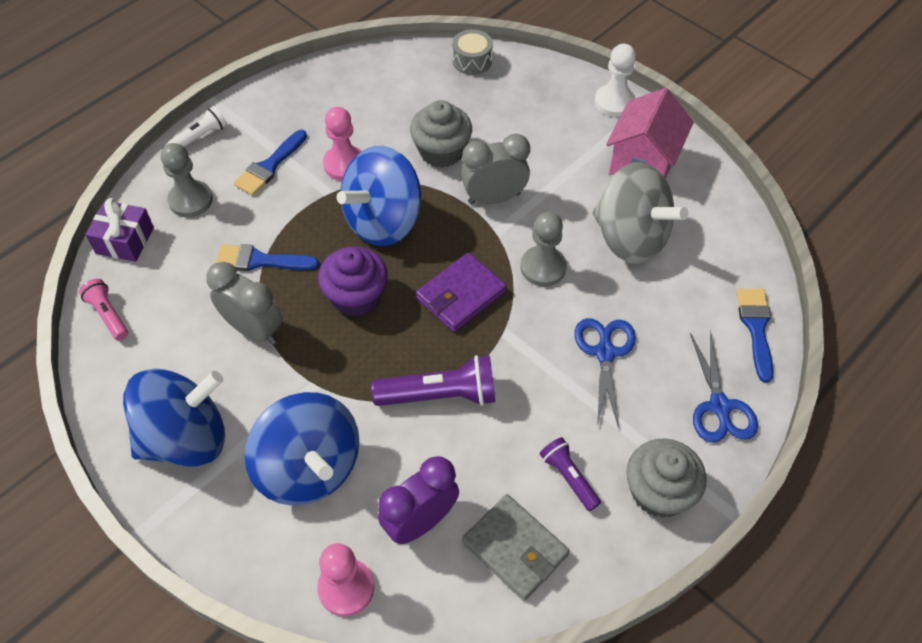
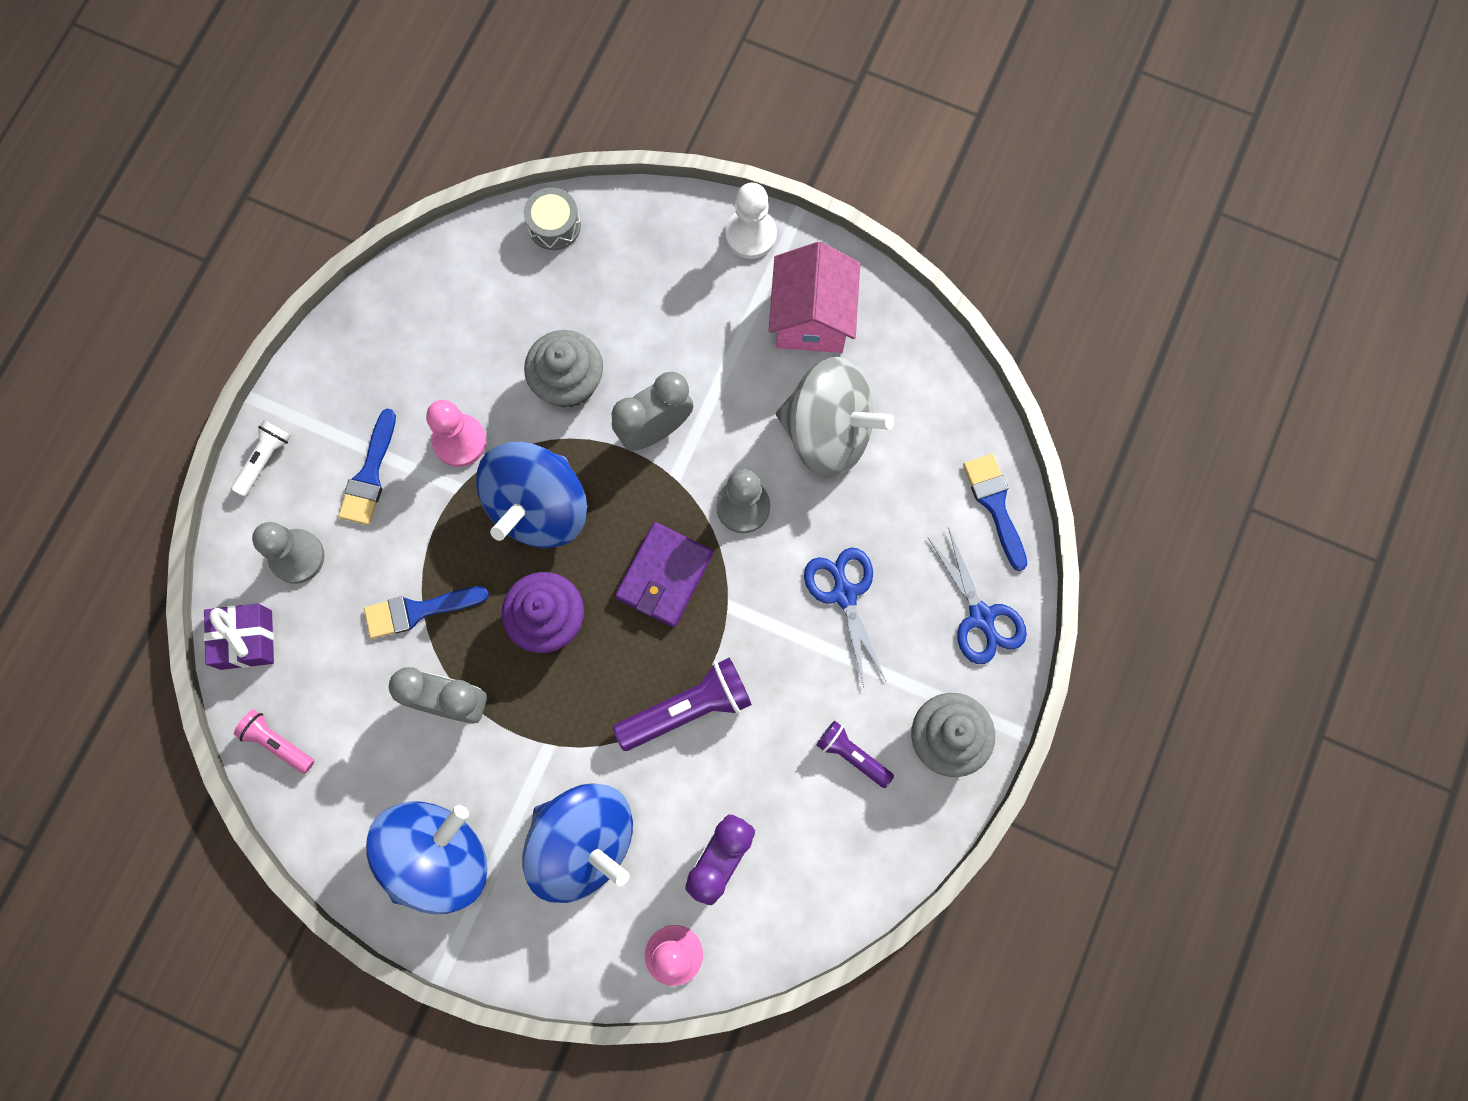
camera: 20 degrees left, 20 degrees up
grey wallet [462,494,569,601] -> none

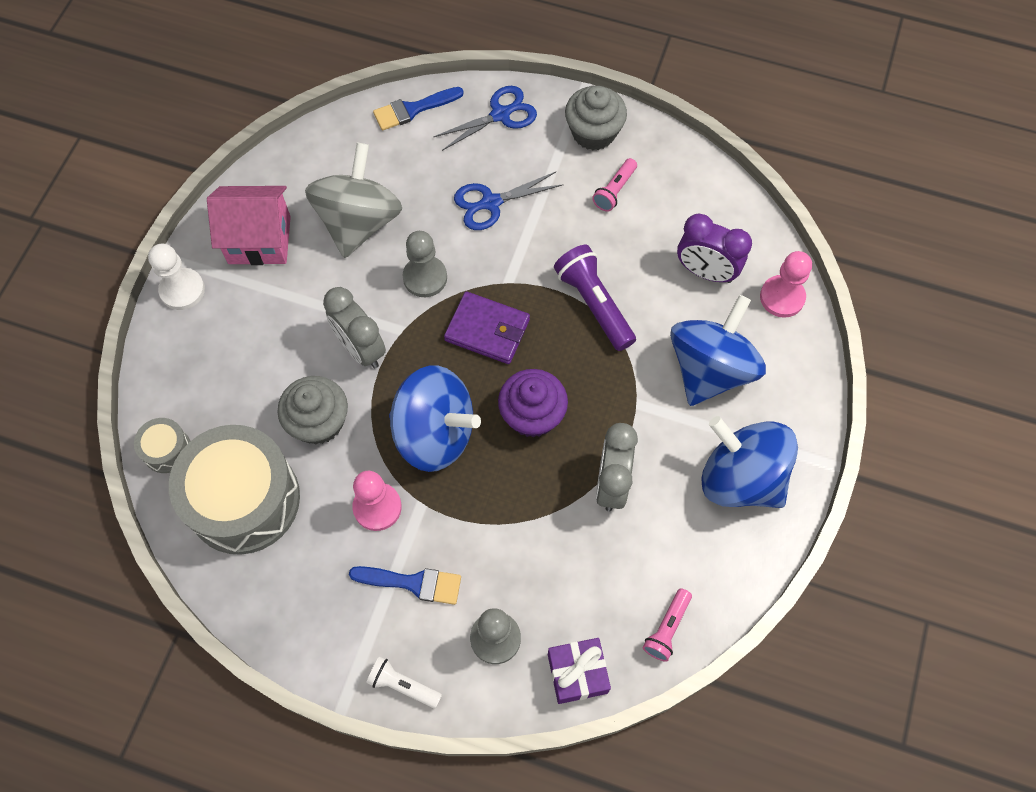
camera: 95 degrees left, 10 degrees down
blue brush [364,587,489,639] -> none
purple flashlight [816,721,894,788] -> pink flashlight [592,158,637,212]
none -> grey drum [169,425,300,555]

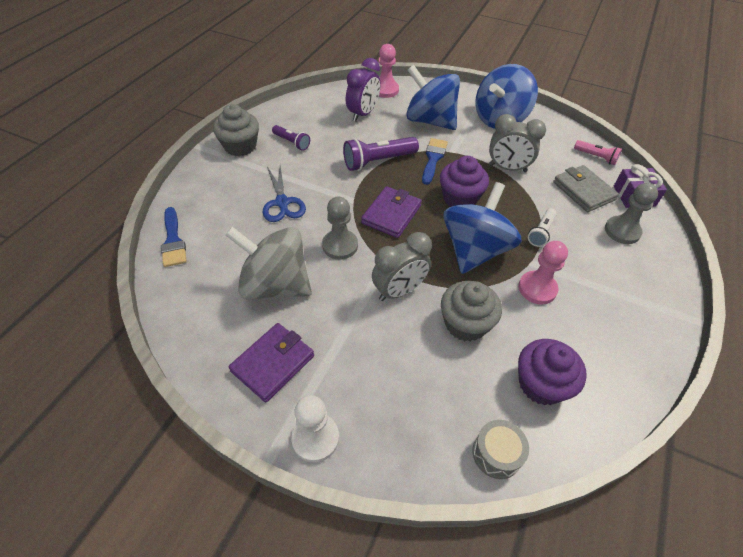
camera: 85 degrees left, 15 degrees down
grey drum [169,425,300,555] -> purple cupcake [518,339,587,405]
pink house [207,186,291,265] -> purple wallet [229,323,314,402]
blue brush [349,566,461,605] -> blue brush moved to [422,138,448,185]
white flashlight [366,657,442,708] -> white flashlight moved to [528,208,557,247]
blue scissors [433,86,537,151] -> none
pink flashlight [592,158,637,212] -> purple flashlight [272,125,310,151]
none -> grey wallet [553,165,619,212]

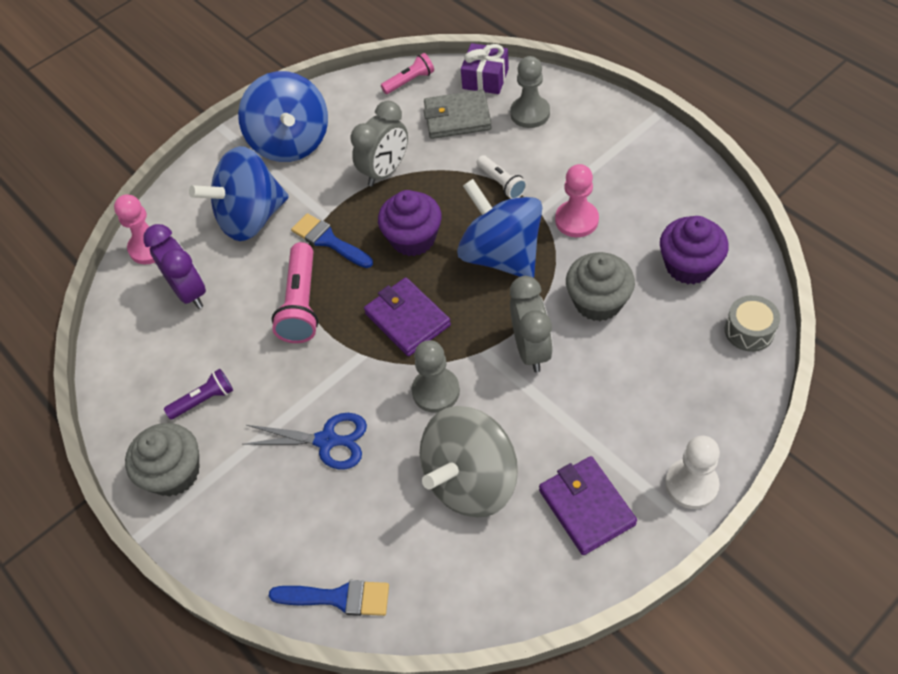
camera: 60 degrees left, 5 degrees up
purple flashlight [343,137,419,171] -> pink flashlight [272,242,318,343]

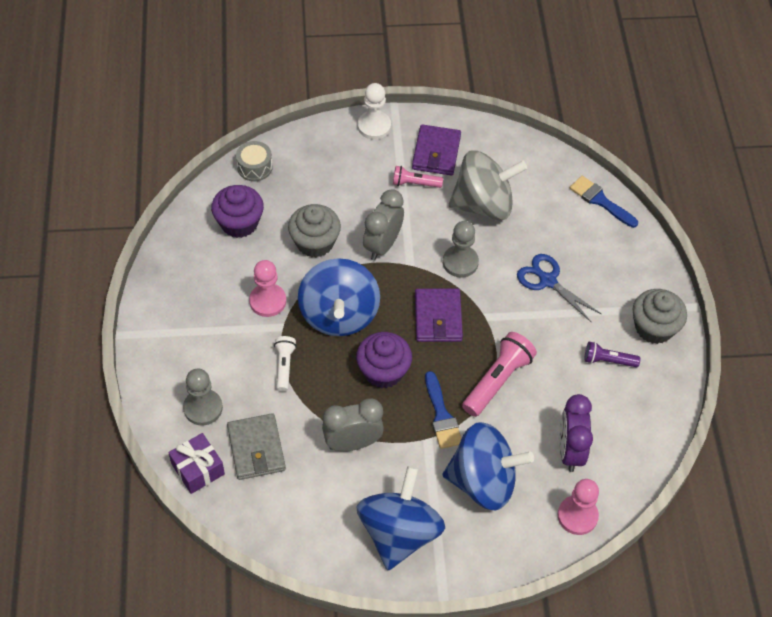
camera: 150 degrees left, 0 degrees up
pink flashlight [381,53,434,94] -> pink flashlight moved to [393,166,443,188]
grey wallet [424,90,492,139] -> grey wallet turned 45 degrees clockwise [227,413,286,480]

